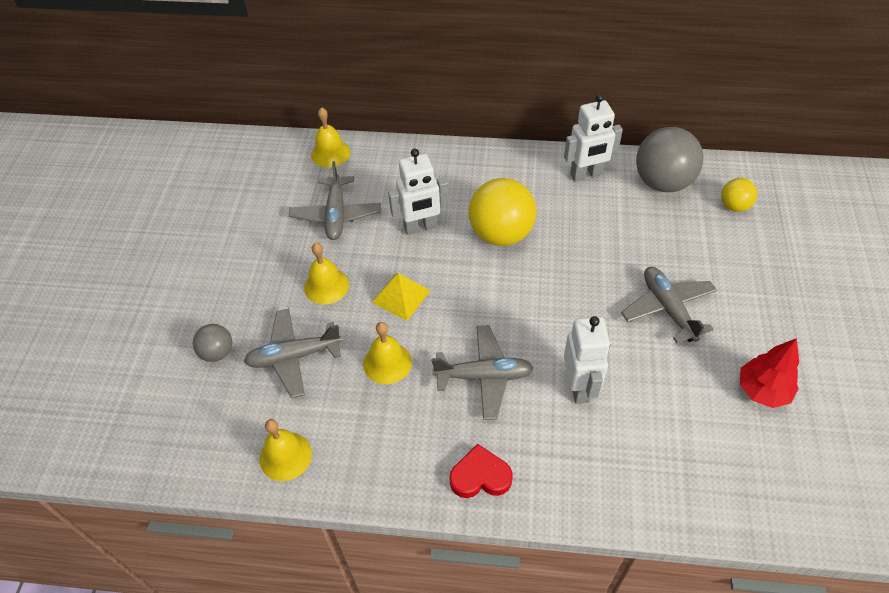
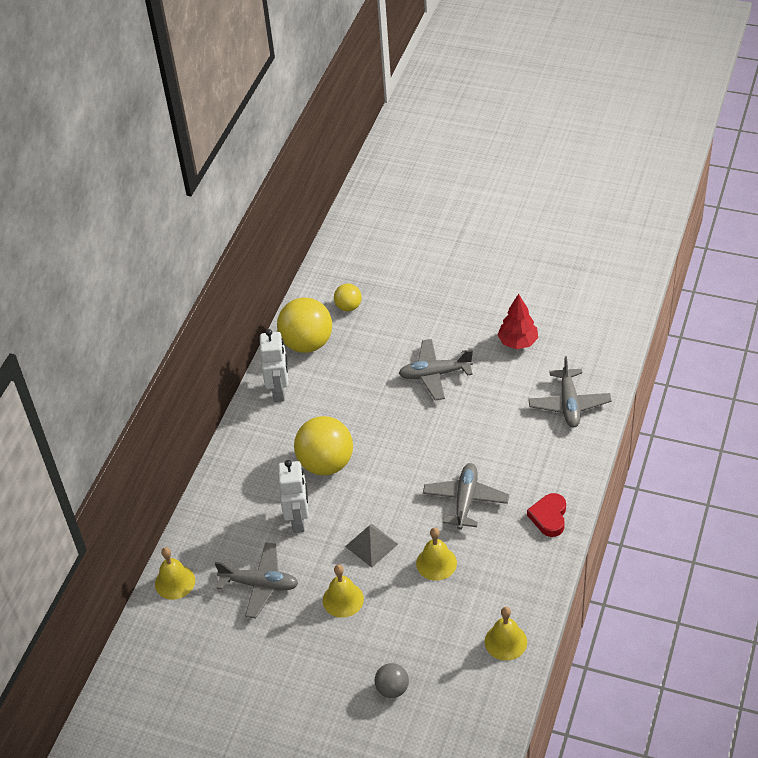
camera: 75 degrees left, 5 degrees down
grey plane [244,308,342,398] -> grey plane moved to [528,356,612,428]
yellow pyramid [372,273,431,321] -> grey pyramid [345,524,398,568]
white robot [564,316,610,404] -> none
grey ball [636,127,703,192] -> yellow ball [277,298,332,353]

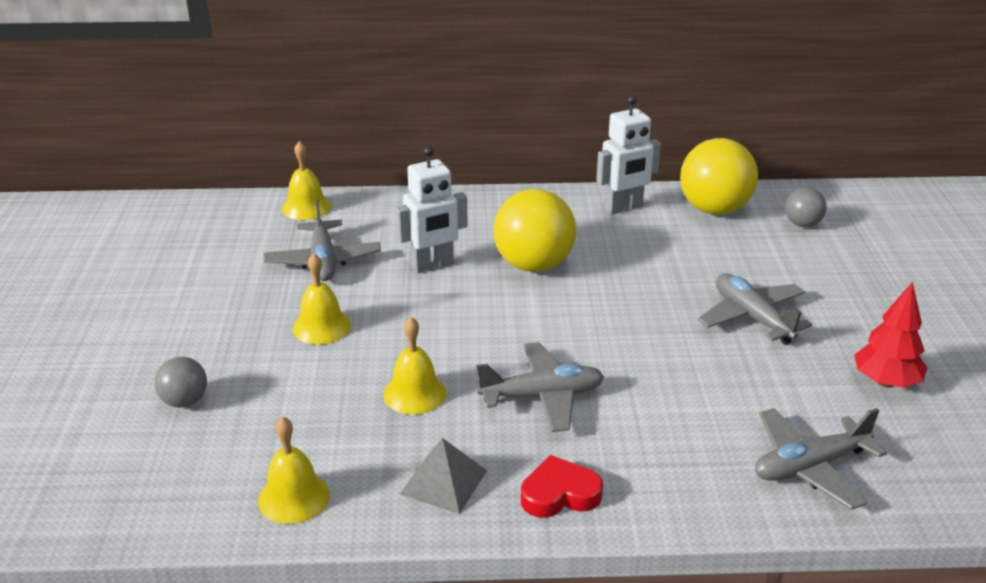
camera: 65 degrees right, 15 degrees down
yellow ball [334,284,362,311] -> grey ball [785,187,827,227]
grey pyramid [345,524,398,568] -> grey pyramid moved to [400,438,487,514]

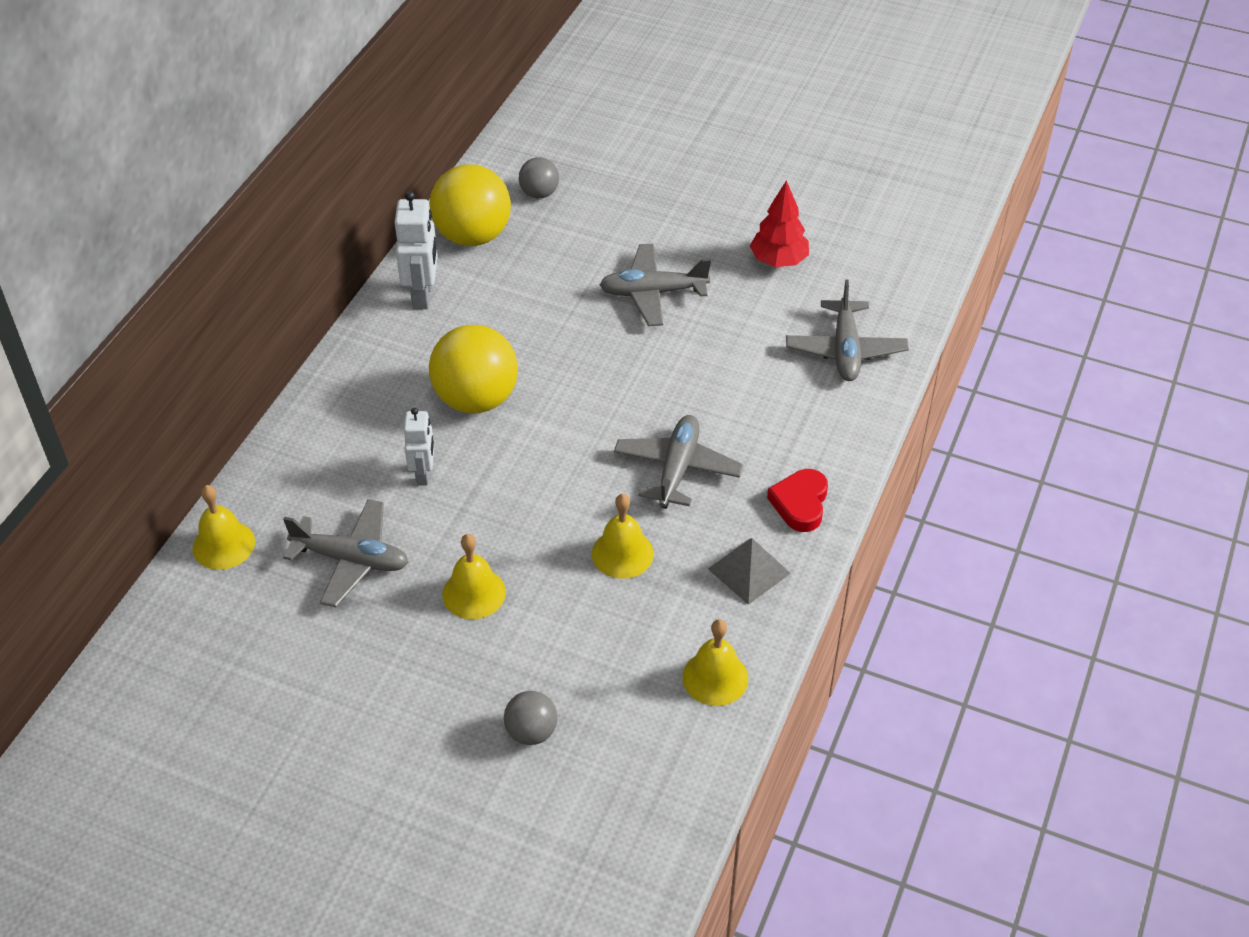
camera: 65 degrees left, 15 degrees up
white robot [395,146,468,273] -> white robot [404,408,434,486], size x0.66

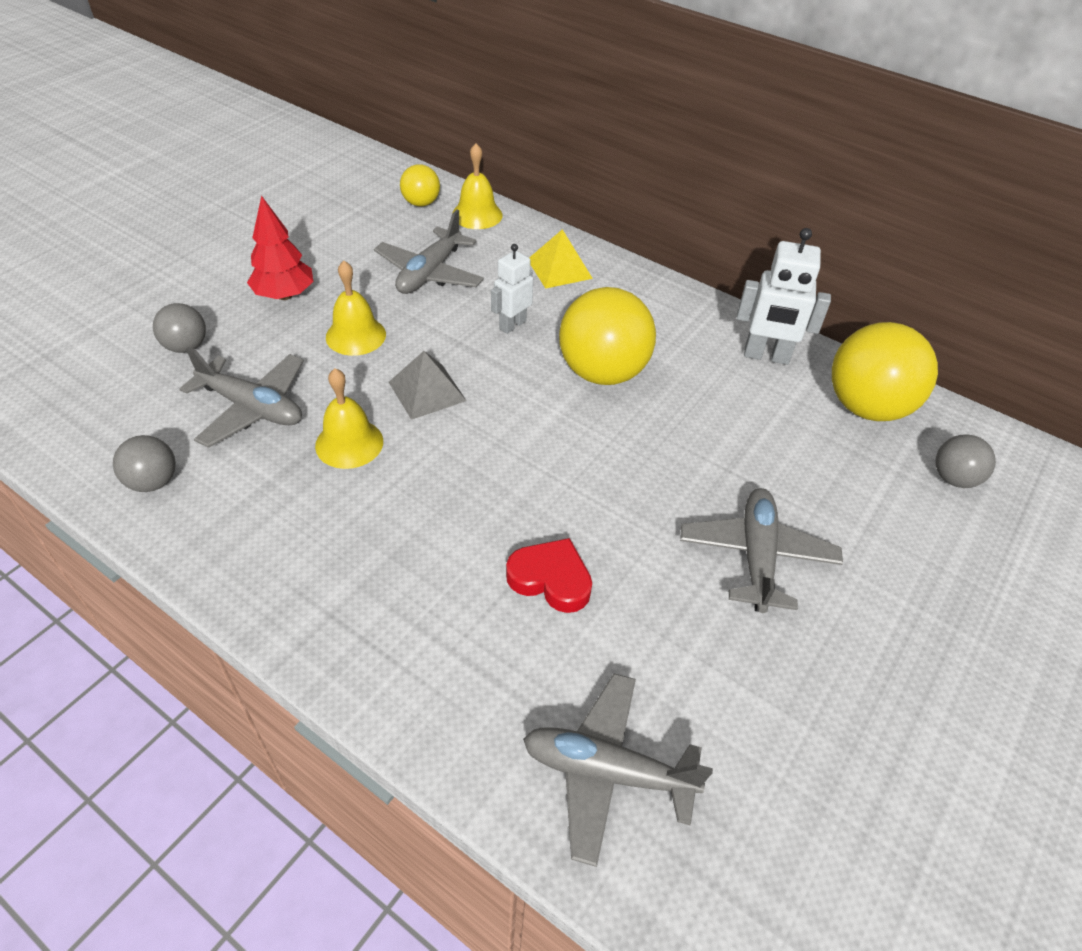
camera: 100 degrees right, 0 degrees up
white robot [404,408,434,486] -> white robot turned 120 degrees clockwise [491,244,533,334]
grey plane [614,415,743,509] -> grey plane moved to [179,347,304,448]
yellow bell [682,619,749,706] -> grey ball [113,435,176,492]
grey pyramid [708,538,791,605] -> grey pyramid moved to [389,351,466,420]
red tree [750,180,809,267] -> red tree moved to [247,195,313,300]
red heart [767,469,828,532] -> red heart moved to [506,538,592,613]
none -> yellow ball [400,164,440,207]
none -> yellow pyramid [529,229,593,289]

